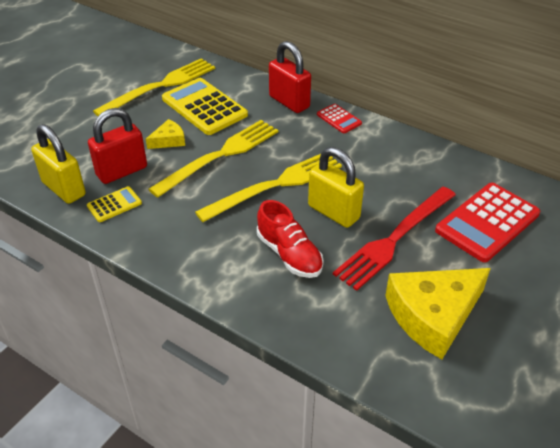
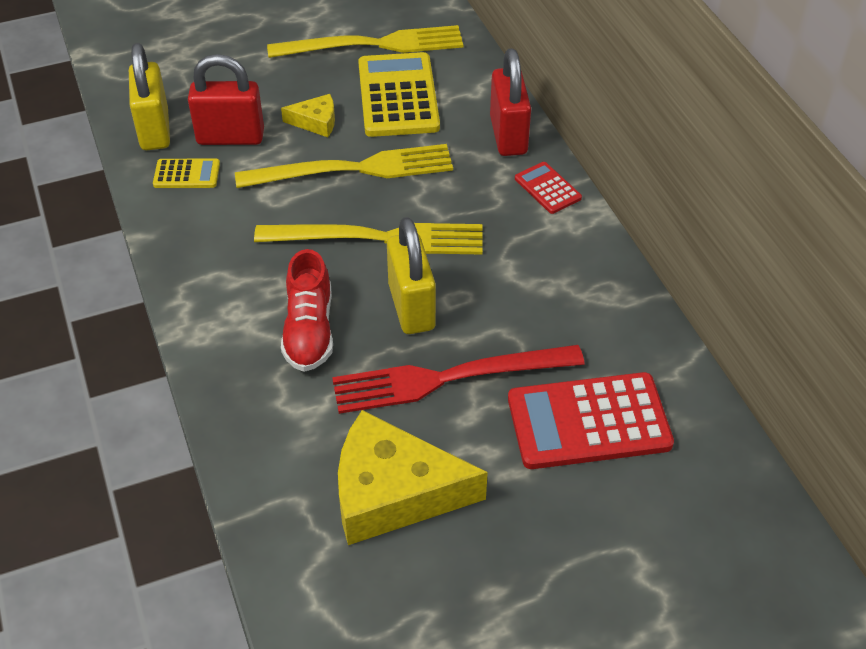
camera: 35 degrees right, 5 degrees up
red calculator [317,104,362,133] -> red calculator turned 150 degrees clockwise [515,162,582,214]

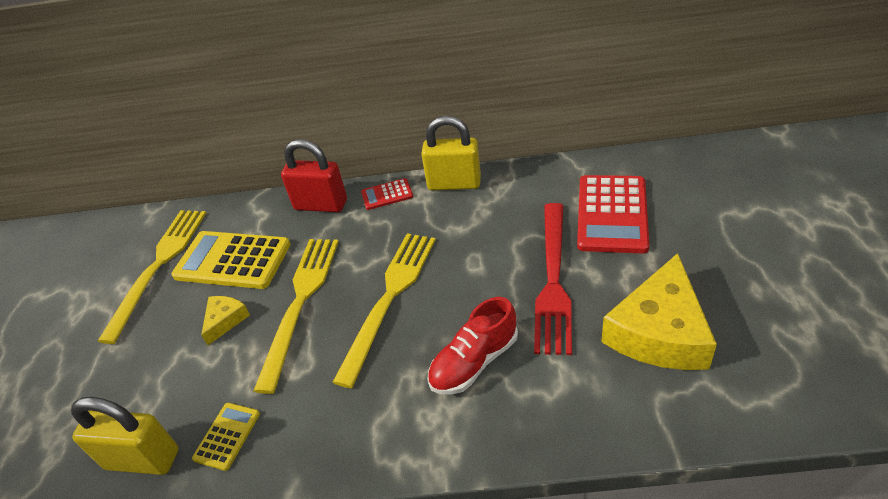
camera: 65 degrees left, 5 degrees down
red padlock [188,54,264,145] -> none
red shoe [281,249,333,372] -> red shoe turned 120 degrees clockwise [427,297,518,395]
yellow padlock [387,217,436,334] -> yellow padlock moved to [421,116,481,190]

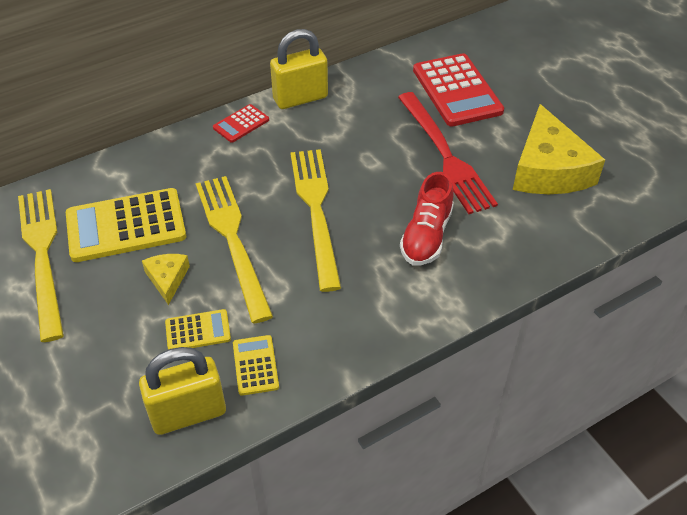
camera: 35 degrees left, 5 degrees up
red padlock [281,139,347,212] -> none
none -> yellow calculator [165,309,231,350]

